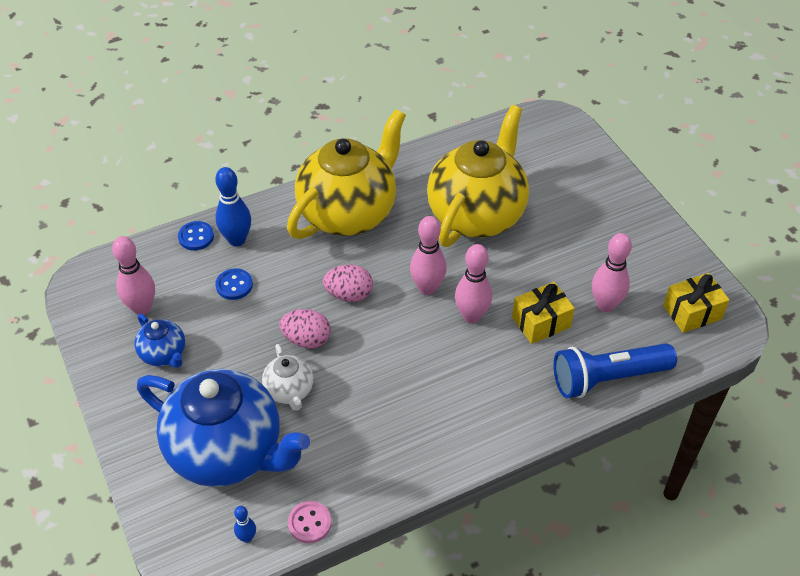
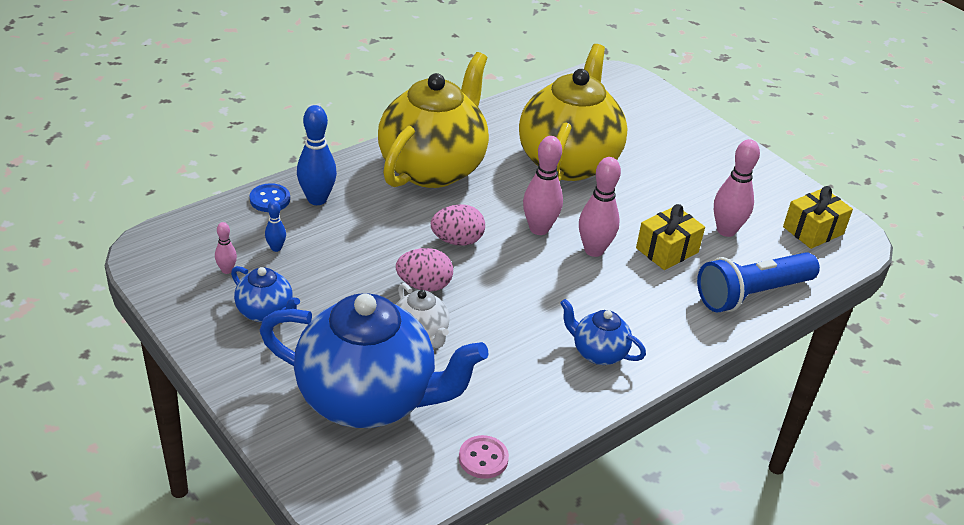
camera: 15 degrees left, 10 degrees down
pink bowling pin [112,236,155,315] -> pink bowling pin [215,222,237,274], size x0.51
blue button [215,268,253,300] -> none
blue bowling pin [234,506,256,543] -> blue bowling pin moved to [265,201,286,252]
none -> blue teapot [560,299,646,365]

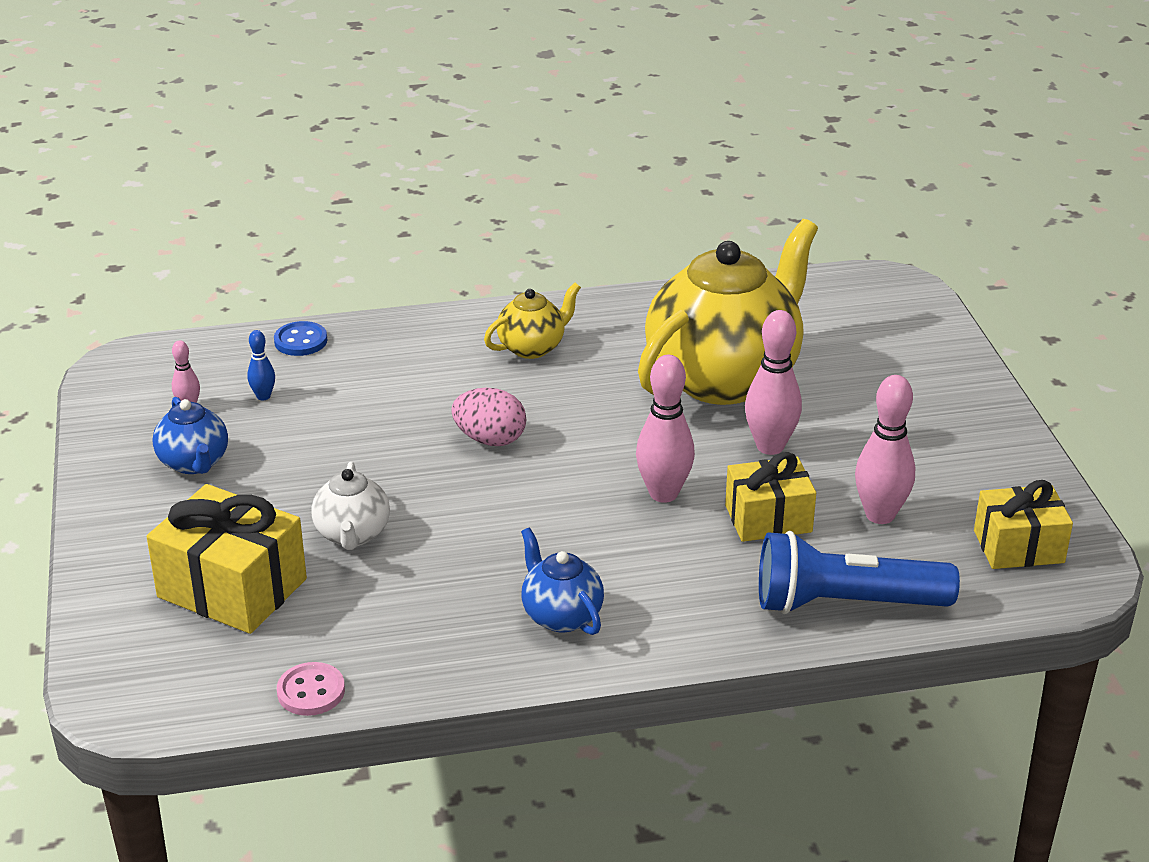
camera: 30 degrees right, 5 degrees down
blue teapot [260,293,489,428] -> yellow gift [147,484,307,634]
blue bowling pin [297,105,337,205] -> none
yellow teapot [378,52,489,188] -> yellow teapot [484,283,581,359], size x0.45
pink egg [396,248,453,291] -> none
pink bowling pin [523,136,563,235] -> pink bowling pin moved to [745,310,802,455]

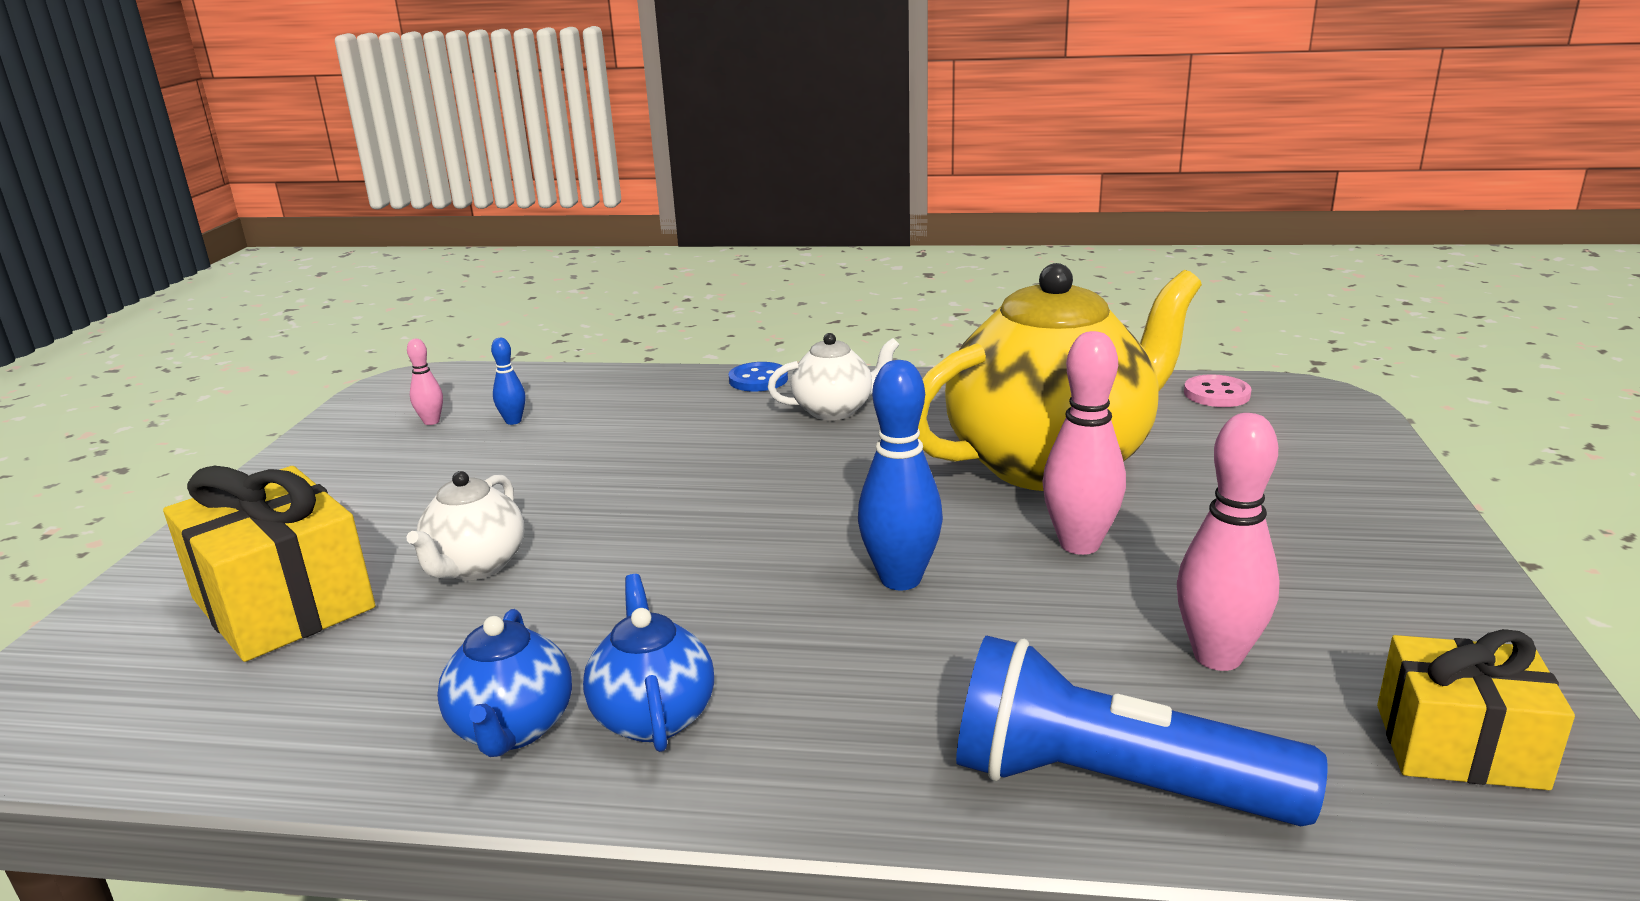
camera: 20 degrees right, 10 degrees down
blue teapot [153,397,228,474] -> blue teapot moved to [437,609,572,757]
blue button [274,321,327,356] -> blue button moved to [729,362,788,392]
pink button [277,662,345,716] -> pink button moved to [1184,374,1252,407]
pink egg [451,388,526,446] -> none
yellow teapot [484,283,581,359] -> white teapot [768,333,900,420]
pink bowling pin [636,355,695,503] -> blue bowling pin [858,360,943,590]
yellow gift [725,452,816,542] -> none

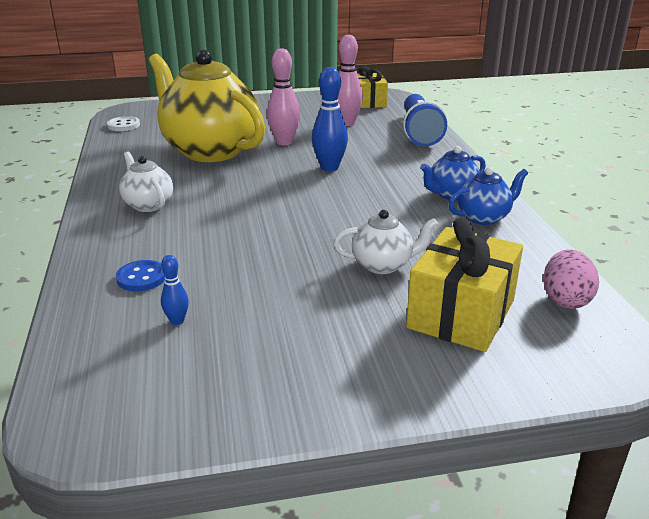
camera: 110 degrees left, 5 degrees up
pink bowling pin [407,339,443,425] -> none
blue button [729,362,788,392] -> blue button moved to [116,260,165,291]
pink button [1184,374,1252,407] -> white button [107,116,140,131]
none -> pink egg [543,249,599,309]

